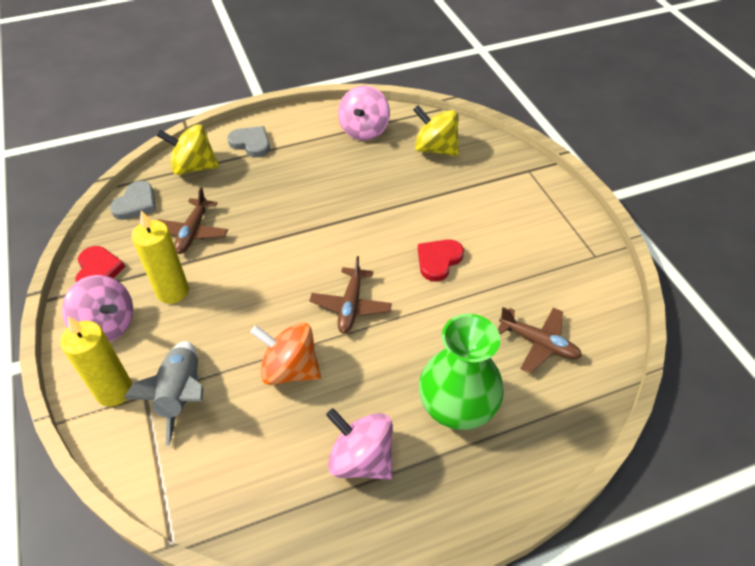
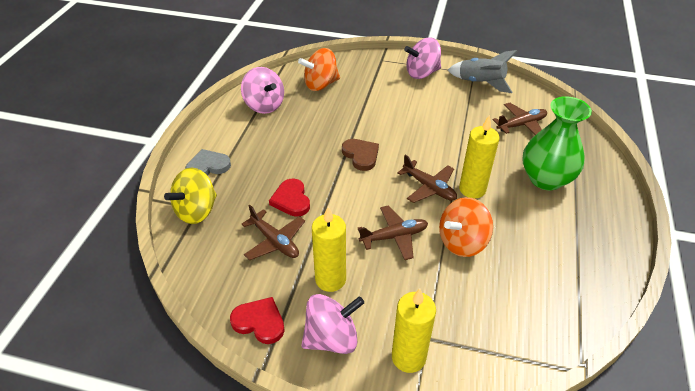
camera: 55 degrees left, 5 degrees down
grey heart [110,181,156,220] -> none
grey rocket [123,341,204,446] -> grey rocket moved to [448,50,517,93]
pink spinning top [326,408,393,480] -> pink spinning top moved to [404,38,441,79]
yellow spinning top [413,105,459,156] -> orange spinning top [298,48,340,91]
red heart [418,239,464,282] -> red heart moved to [269,179,310,217]
none -> brown heart [342,139,379,171]
none -> brown plane [358,206,428,260]
none -> yellow candle [459,115,500,198]

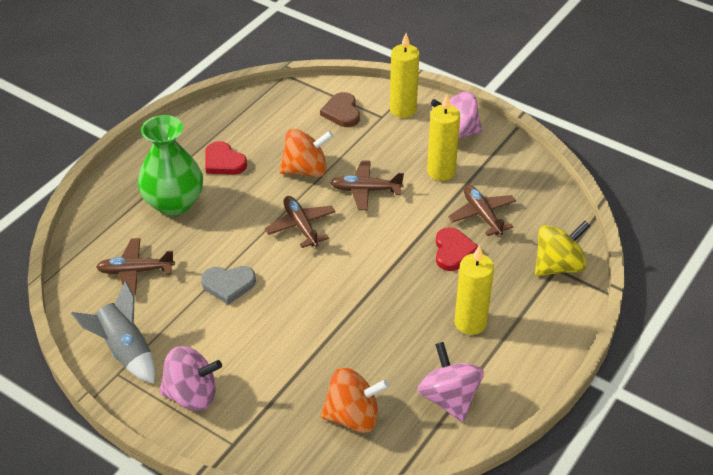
camera: 160 degrees left, 0 degrees up
grey heart [185,149,231,176] -> grey heart moved to [201,266,256,305]
red heart [230,297,285,344] -> red heart moved to [205,141,247,175]
brown heart [342,139,379,171] -> brown heart moved to [320,92,360,127]
yellow candle [459,115,500,198] -> yellow candle moved to [455,245,494,335]

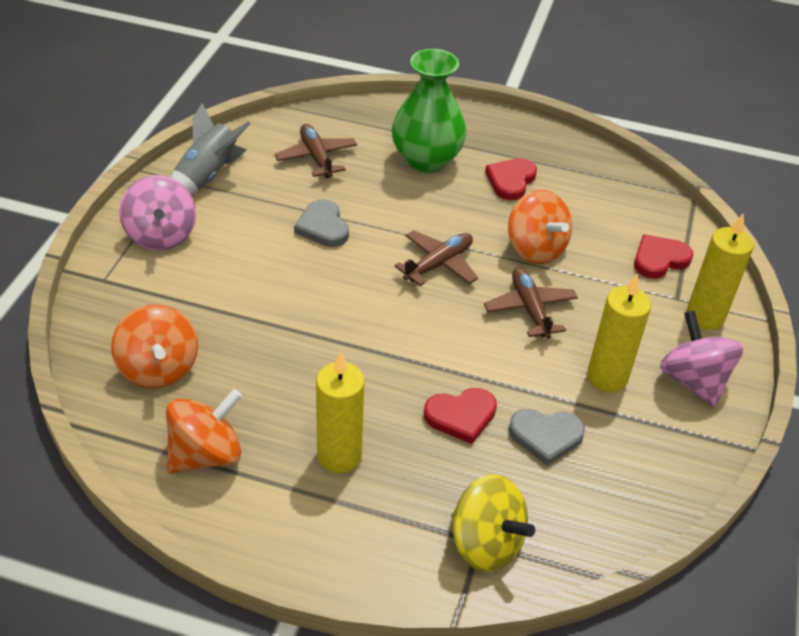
camera: 70 degrees right, 0 degrees up
brown heart [320,92,360,127] -> red heart [634,234,693,279]
pink spinning top [417,342,484,422] -> orange spinning top [166,389,242,474]
brown plane [448,185,516,236] -> grey heart [509,409,585,466]

